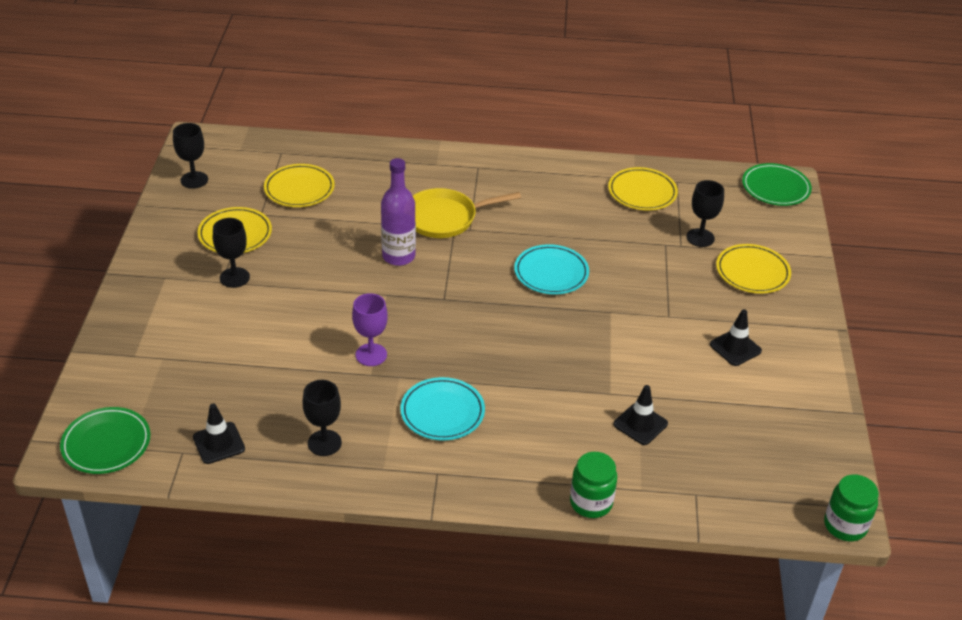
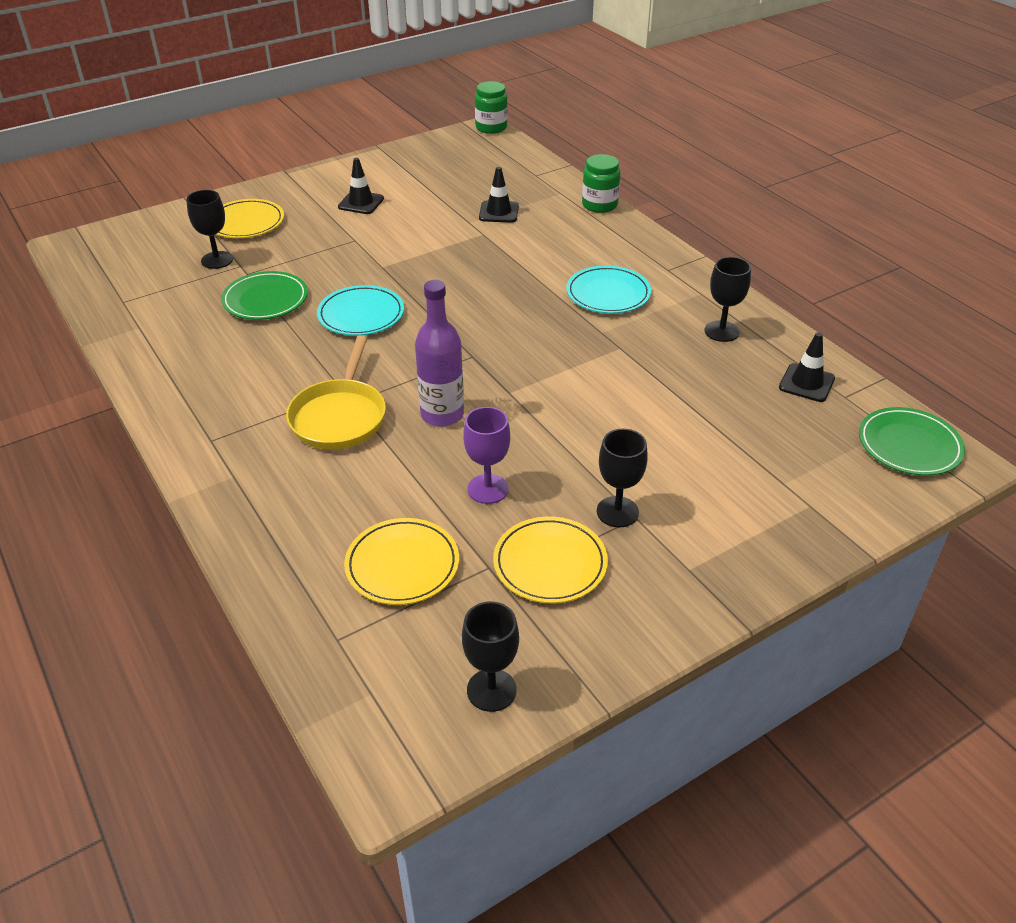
camera: 125 degrees left, 0 degrees up
purple goblet [352,293,388,366] -> purple goblet moved to [463,407,510,504]
yellow pan [413,188,521,238] -> yellow pan turned 60 degrees clockwise [286,335,386,450]
yellow plate [608,167,678,210] -> none
green plate [742,163,812,206] -> green plate moved to [221,271,308,320]

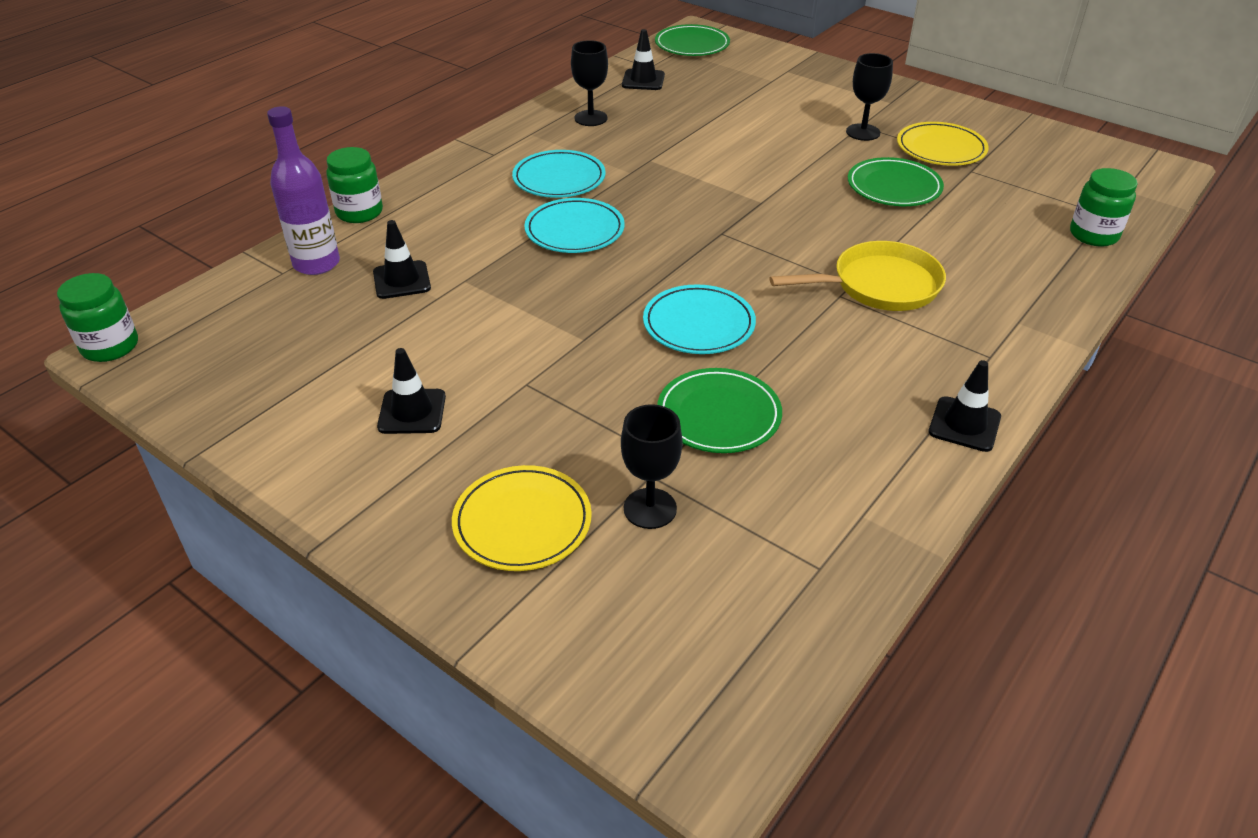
camera: 110 degrees left, 0 degrees up
yellow plate [344,518,459,605] -> none
purple bottle [415,280,464,427] -> purple bottle moved to [267,106,340,275]
black goblet [462,601,519,712] -> none
purple goblet [463,407,510,504] -> green plate [848,157,944,206]
none -> turquoise plate [524,198,625,253]
none -> black traffic cone [929,360,1001,452]
none -> green jar [1070,168,1138,247]

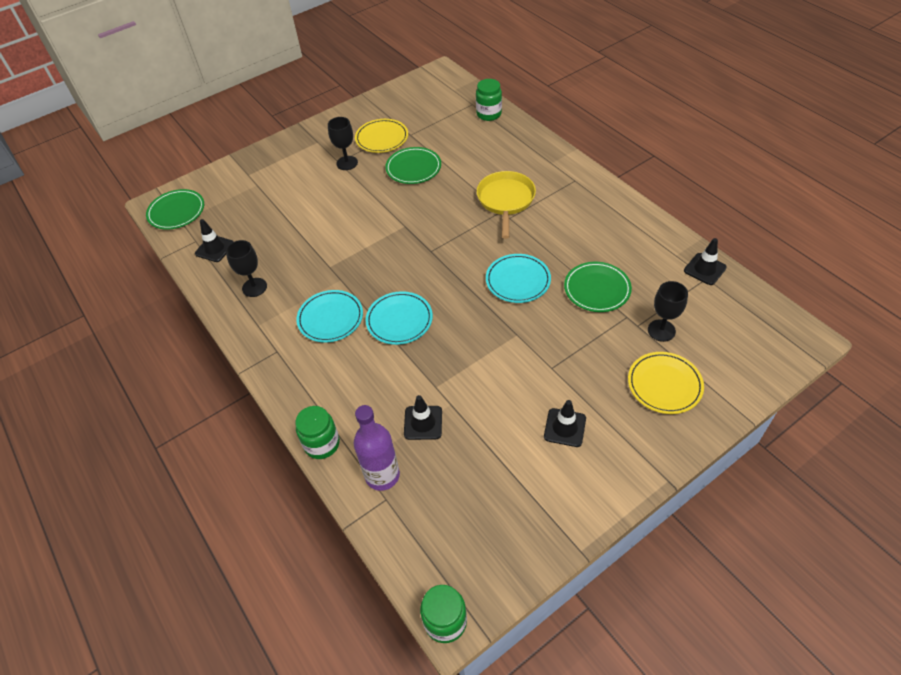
camera: 70 degrees left, 10 degrees up
black traffic cone [929,360,1001,452] -> black traffic cone moved to [684,238,727,285]

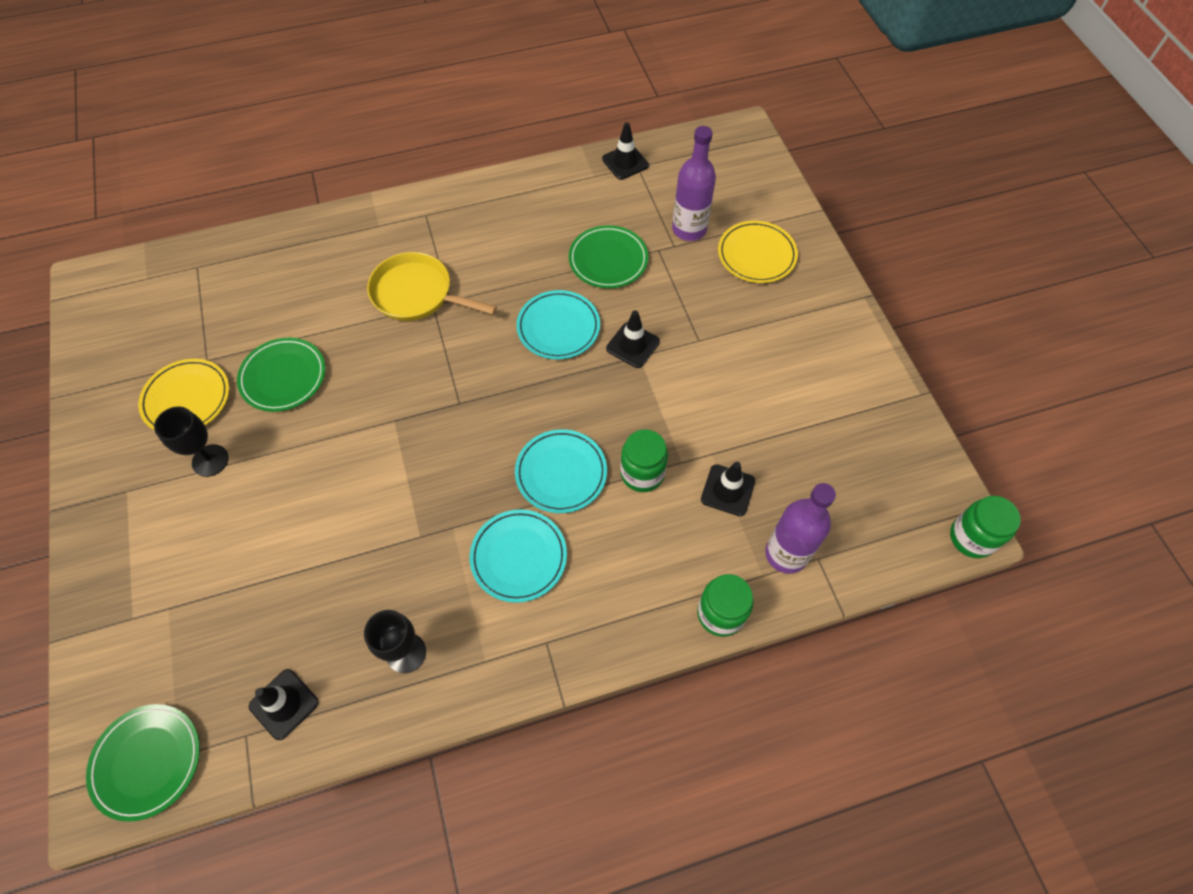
camera: 75 degrees left, 10 degrees up
green jar [476,79,502,121] -> green jar moved to [620,429,668,492]
black traffic cone [544,400,586,447] -> black traffic cone moved to [606,310,660,368]
black goblet [648,281,688,342] -> purple bottle [672,126,716,241]

